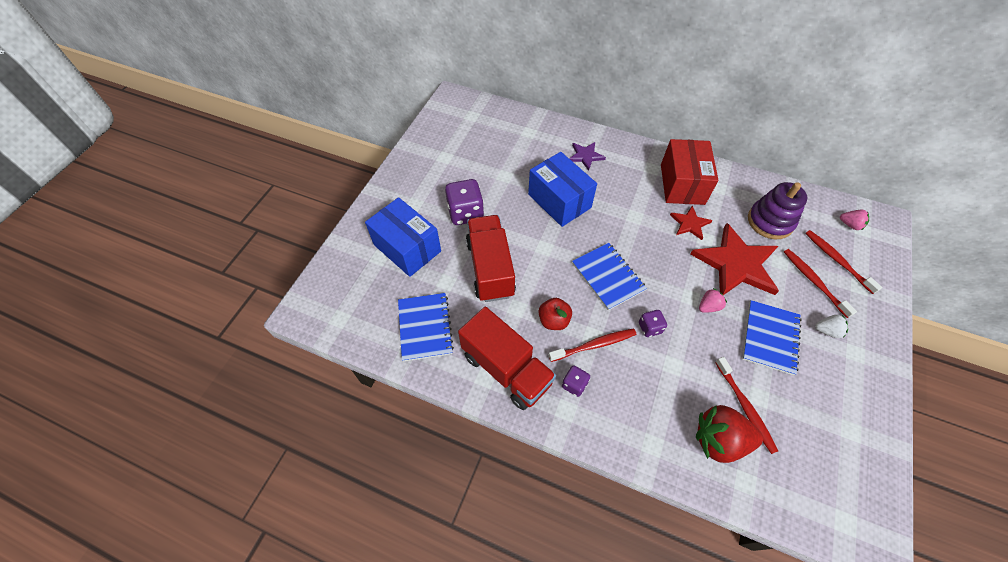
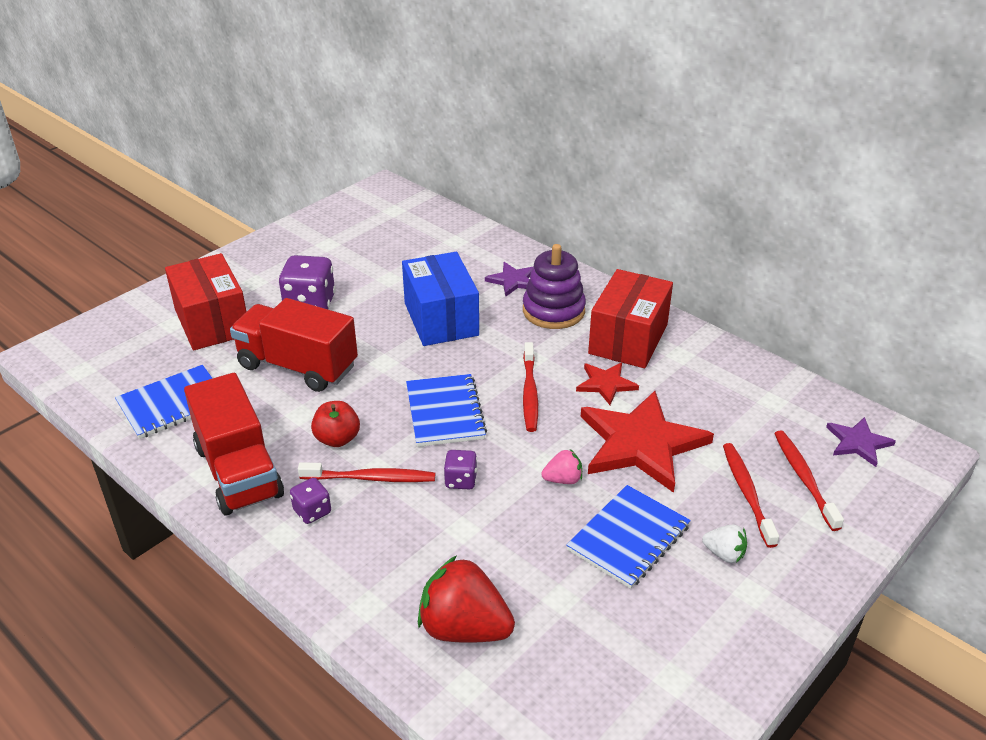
camera: 20 degrees right, 20 degrees down
blue box [365,197,441,277] -> red box [165,253,246,350]
blue notebook [398,293,454,362] -> blue notebook turned 45 degrees clockwise [115,365,213,439]
red truck [466,215,516,302] -> red truck turned 75 degrees counterclockwise [230,298,358,392]
red toothbrush [715,357,778,454] -> red toothbrush moved to [523,342,538,432]
purple stacking toy [748,182,807,240] -> purple stacking toy moved to [523,244,586,329]
pink strawberry [840,210,869,231] -> purple star [826,417,896,467]

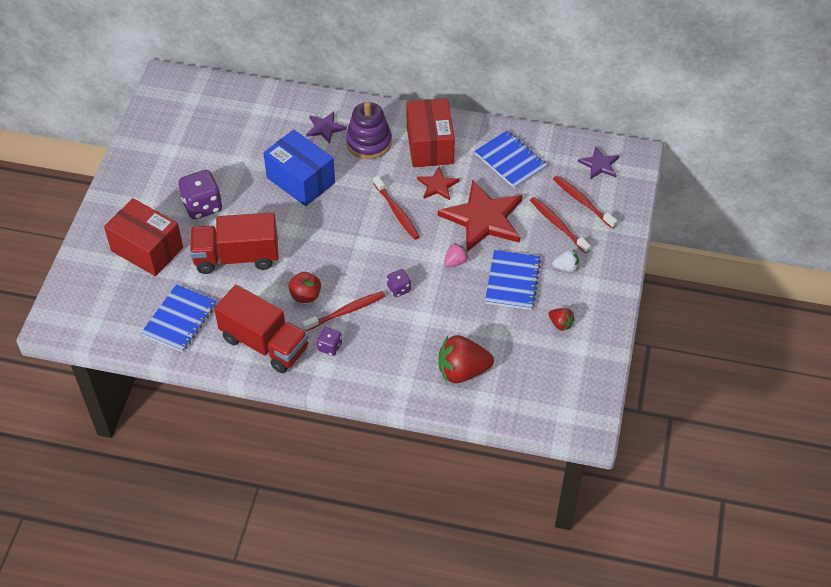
camera: 30 degrees left, 15 degrees up
blue notebook [406,374,487,447] -> blue notebook moved to [475,130,547,189]
none -> red strawberry [548,308,575,331]

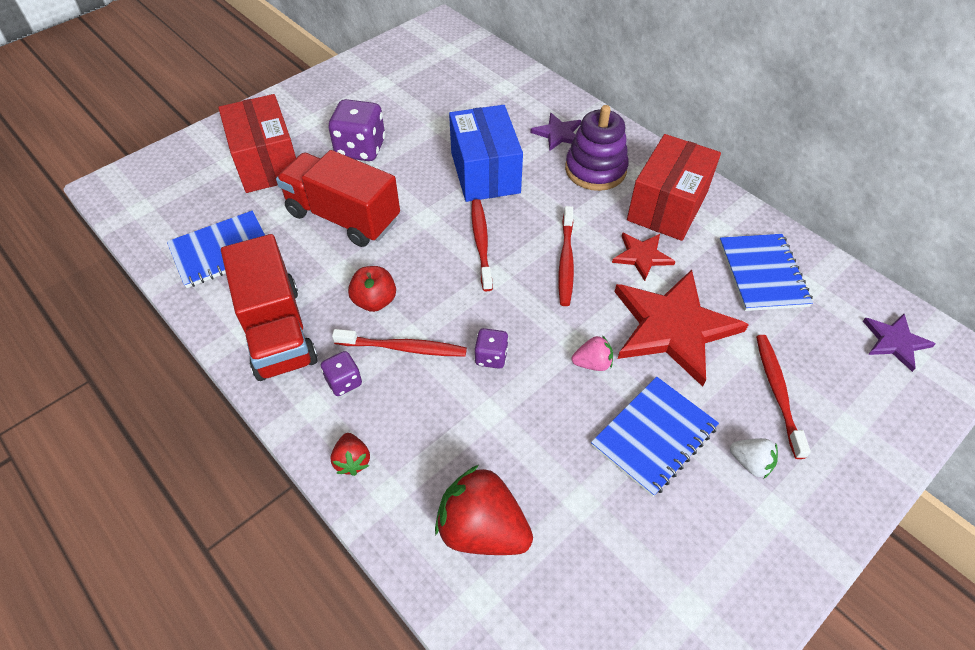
camera: 35 degrees right, 0 degrees up
red strawberry [548,308,575,331] -> red strawberry moved to [331,433,370,476]
red toothbrush [553,176,617,229] -> red toothbrush moved to [471,199,493,291]

